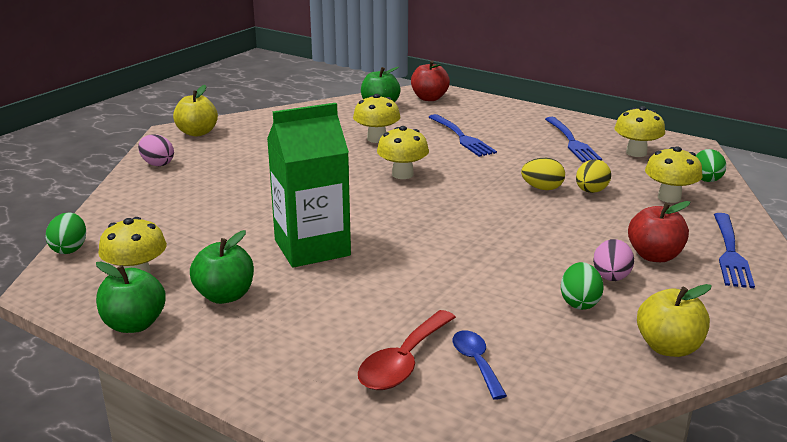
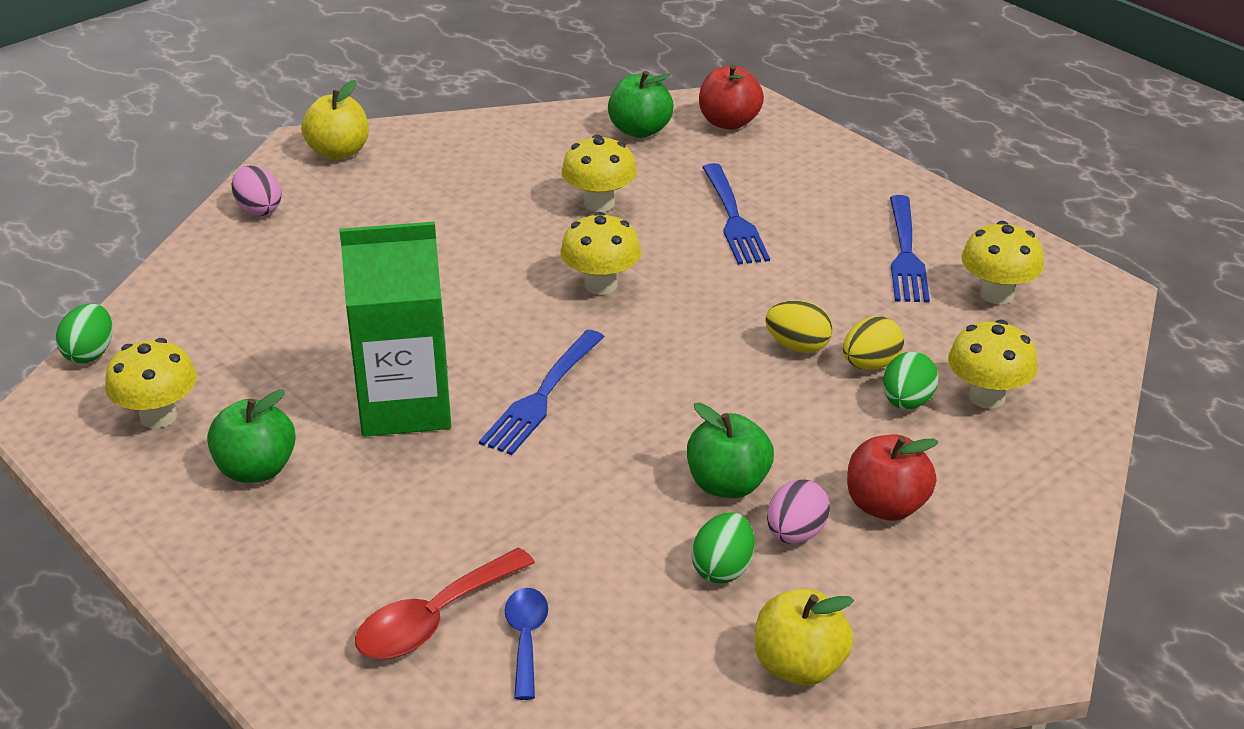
camera: 15 degrees right, 10 degrees up
green apple [96,261,166,333] -> green apple moved to [687,403,774,498]
green egg [696,149,726,182] -> green egg moved to [883,352,939,409]
blue fork [714,213,755,288] -> blue fork moved to [479,330,604,455]

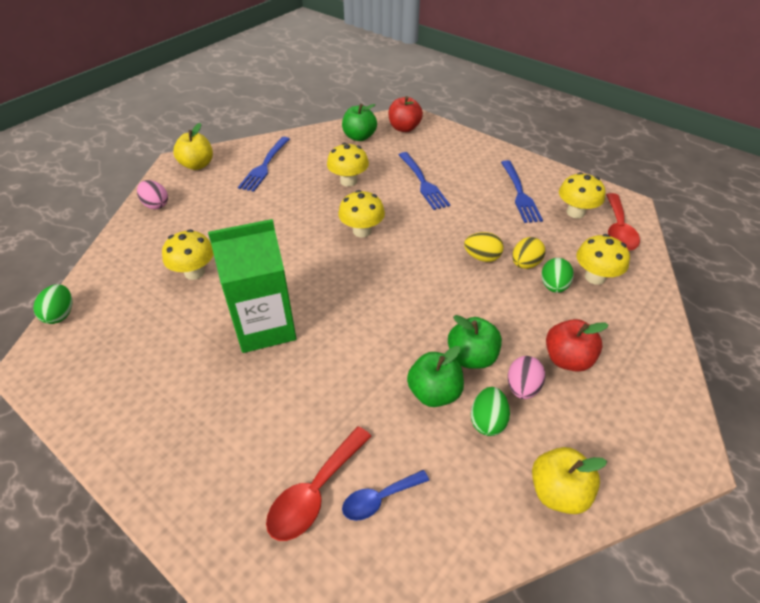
camera: 10 degrees left, 10 degrees up
yellow mushroom [105,338,197,428] -> yellow mushroom moved to [162,229,214,280]
green apple [207,389,296,483] -> green apple moved to [407,346,464,407]
blue fork [479,330,604,455] -> blue fork moved to [238,137,290,192]
blue spoon [505,588,548,700] -> blue spoon turned 105 degrees counterclockwise [342,470,429,521]
none -> red spoon [606,193,640,251]

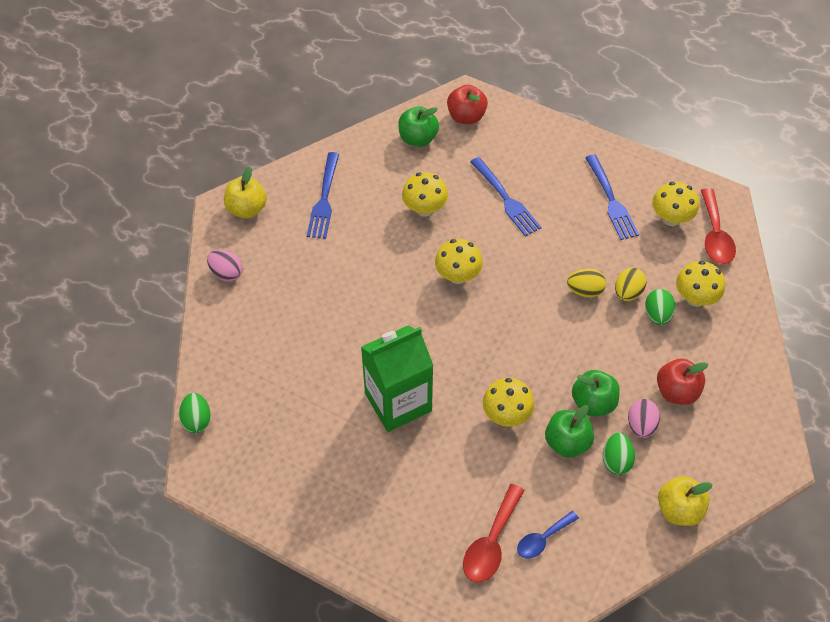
camera: 10 degrees left, 10 degrees up
yellow mushroom [162,229,214,280] -> yellow mushroom moved to [483,378,535,427]

